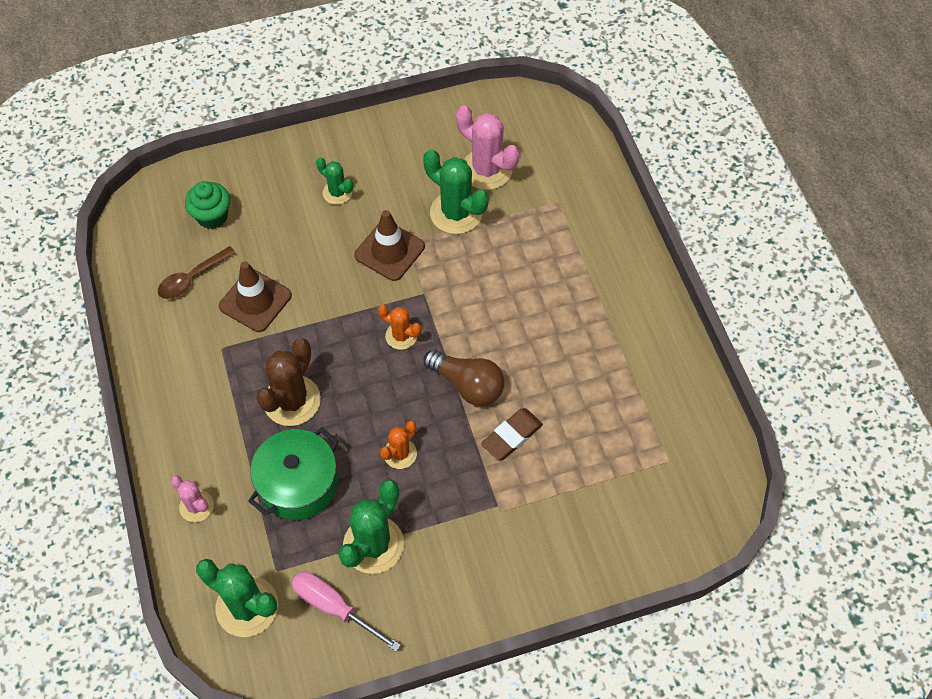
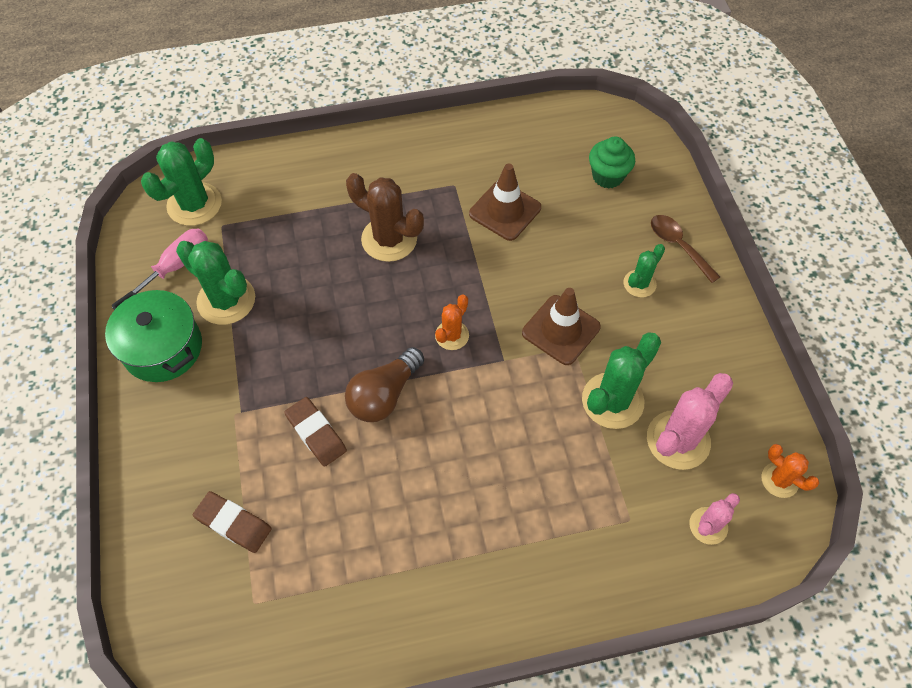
camera: 95 degrees right, 0 degrees up
brown spoon [158,246,236,299] -> brown spoon moved to [651,215,720,283]
pink cactus [171,476,214,522] -> pink cactus moved to [689,493,740,545]
green pot [248,428,339,520] -> green pot moved to [105,290,202,382]
orange cactus [380,421,417,469] -> orange cactus moved to [761,444,819,498]
none -> brown eraser [193,491,272,553]

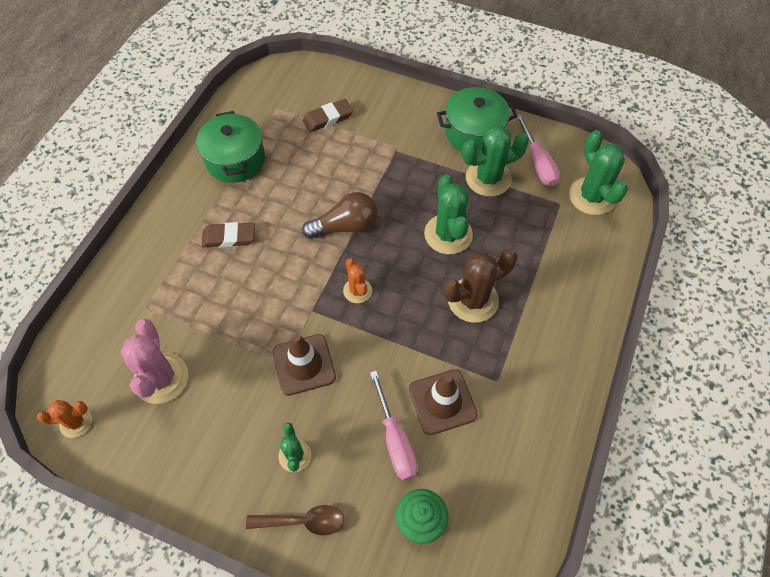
camera: 125 degrees right, 0 degrees up
brown eraser [284,397,347,467] -> brown eraser moved to [201,222,255,248]
brown light bulb [345,347,424,422] -> brown light bulb turned 90 degrees clockwise [302,192,377,239]
green cactus [582,333,661,429] -> green cactus moved to [424,174,473,254]
pink cactus [689,493,740,545] -> none
none -> green pot [196,111,265,183]
none -> pink screwdriver [370,371,418,481]

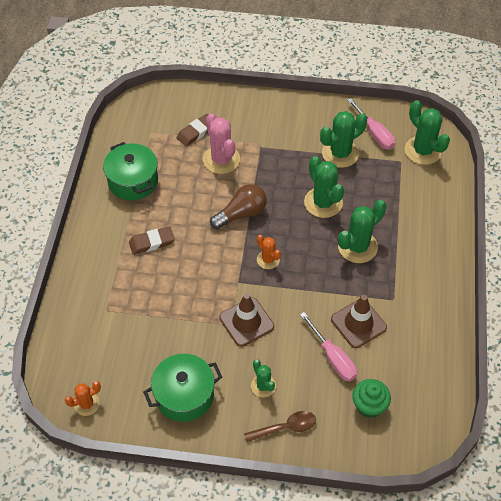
camera: 15 degrees left, 5 degrees down
pink cactus [120,319,188,404] -> pink cactus moved to [203,114,240,174]
green pot [437,87,518,151] -> green pot moved to [143,354,222,422]
brown cactus [443,249,517,323] -> green cactus [338,200,387,263]

